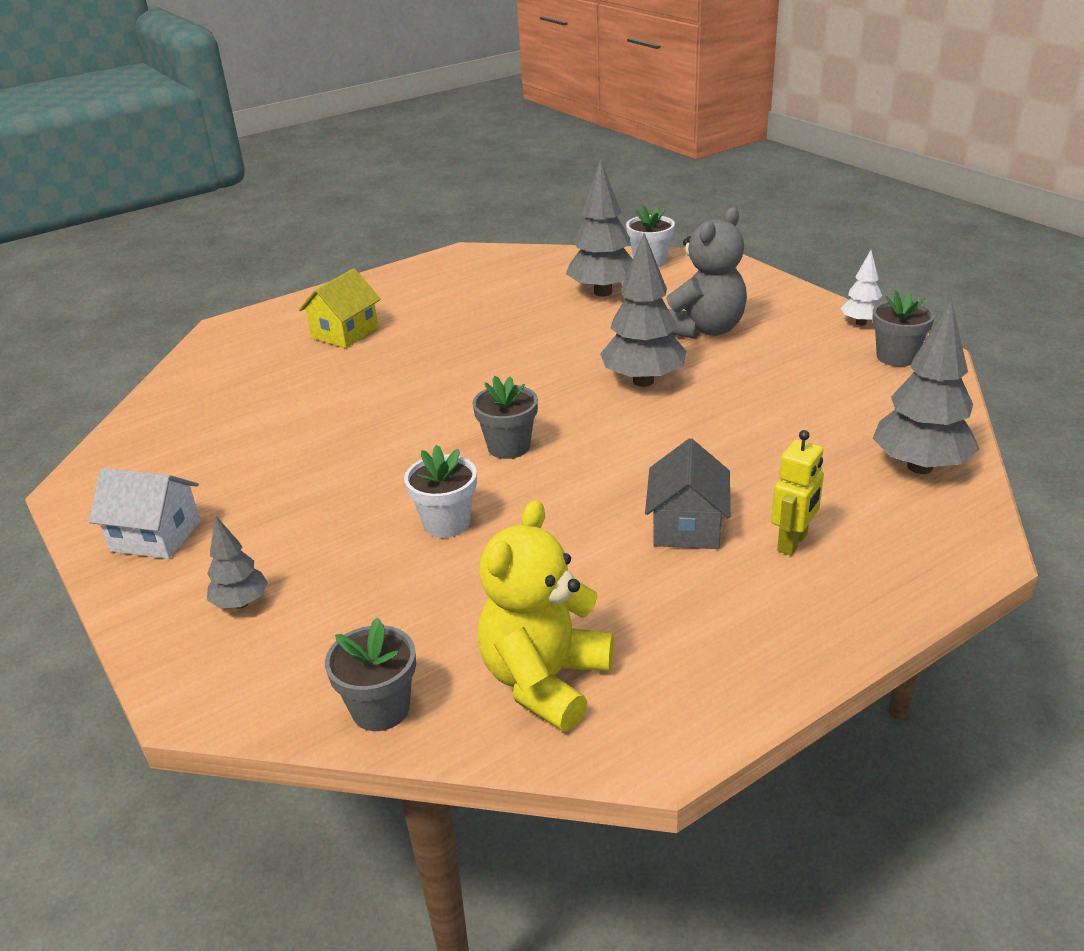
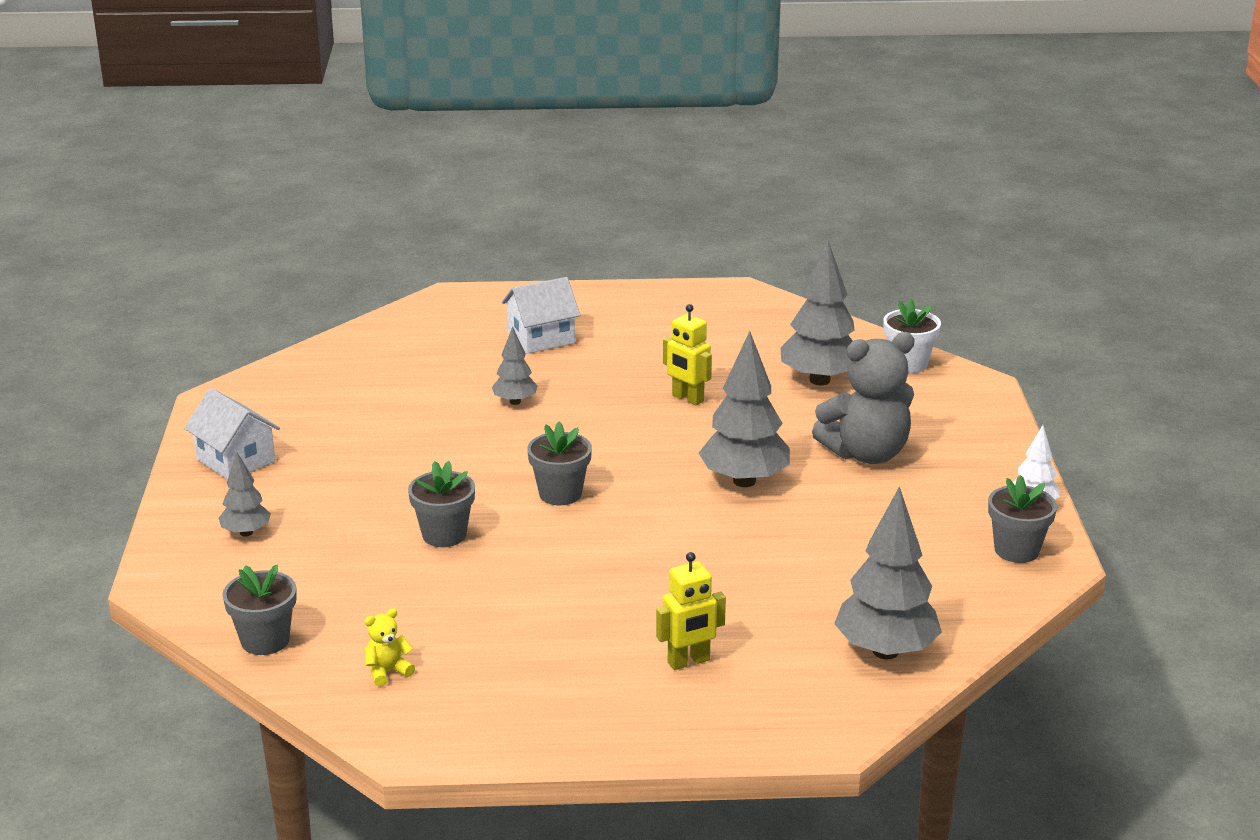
camera: 30 degrees right, 5 degrees down
yellow house [299,268,381,348] -> white house [502,277,580,354]
white flower pot [404,445,477,538] -> grey flower pot [408,461,475,547]
yellow teddy bear [478,500,614,732] -> yellow teddy bear [365,608,415,687], size x0.41
grey house [645,438,730,549] -> none
none -> grey tree [492,327,538,405]
none -> yellow robot [663,304,712,406]

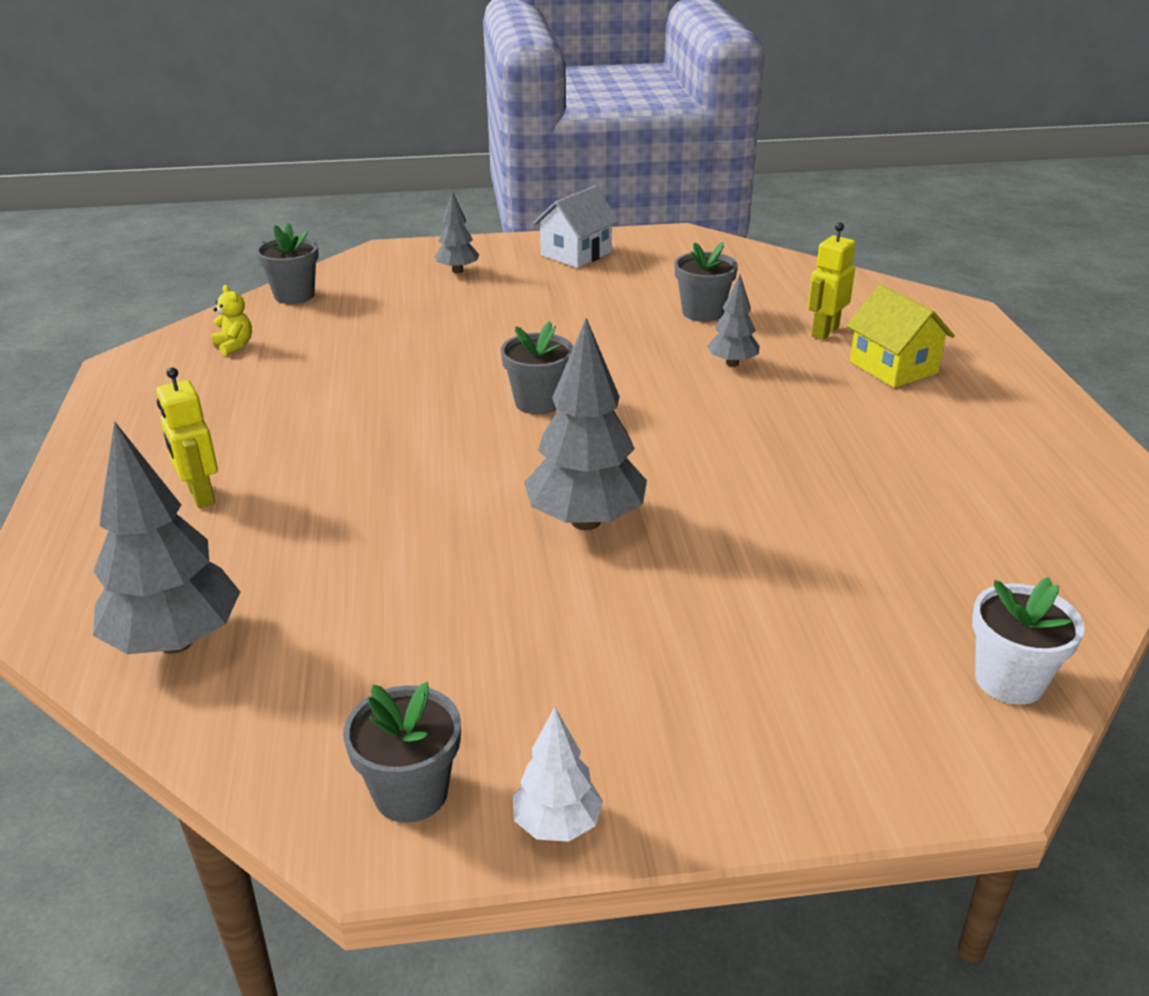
camera: 85 degrees right, 5 degrees up
grey flower pot [408,461,475,547] -> grey flower pot moved to [674,242,738,322]
white house [502,277,580,354] -> yellow house [846,285,955,388]
yellow robot [663,304,712,406] -> yellow robot moved to [808,222,856,340]
grey tree [780,240,855,385] -> none
grey teddy bear [812,332,915,464] -> none

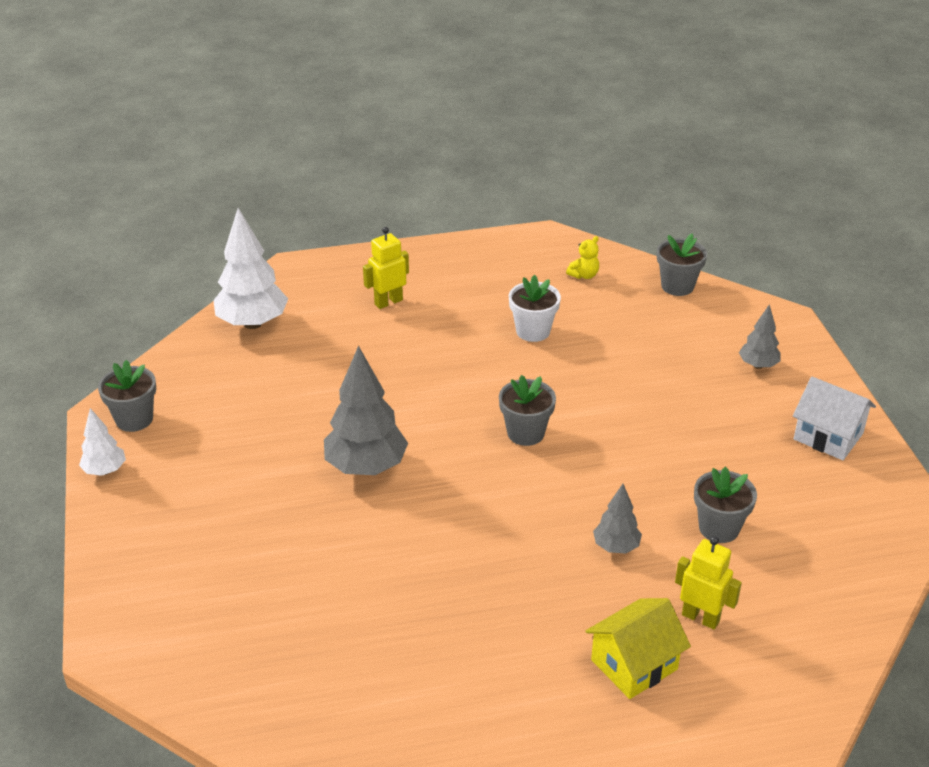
camera: 85 degrees right, 5 degrees up
grey tree [93,421,240,654] -> white tree [213,208,288,329]
white flower pot [972,577,1085,705] -> white flower pot moved to [509,275,561,342]

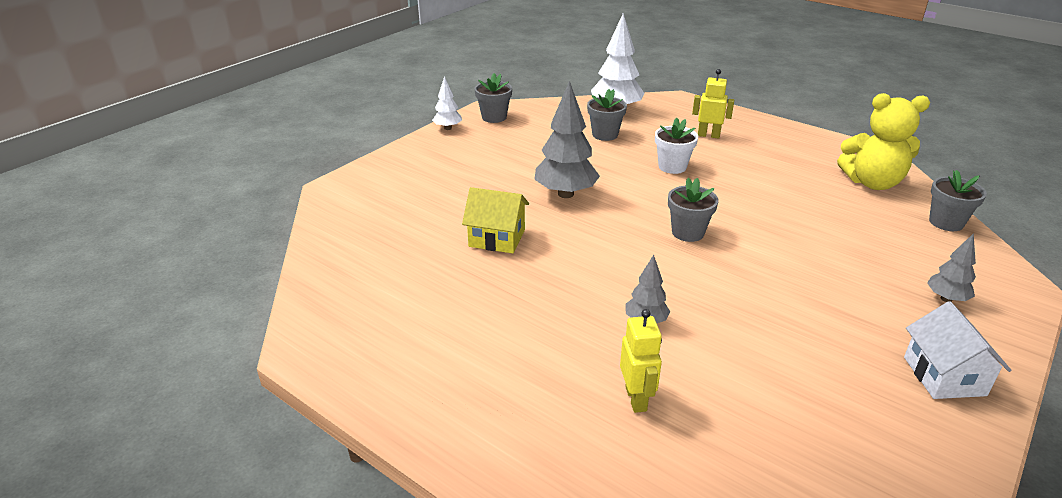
camera: 50 degrees right, 5 degrees down
white flower pot [509,275,561,342] -> white flower pot moved to [655,118,698,174]
yellow teddy bear [566,236,599,279] -> yellow teddy bear [837,93,930,190], size x2.42
yellow house [585,598,691,699] -> yellow house moved to [462,187,529,253]
grey flower pot [694,467,757,543] -> grey flower pot moved to [587,89,627,141]

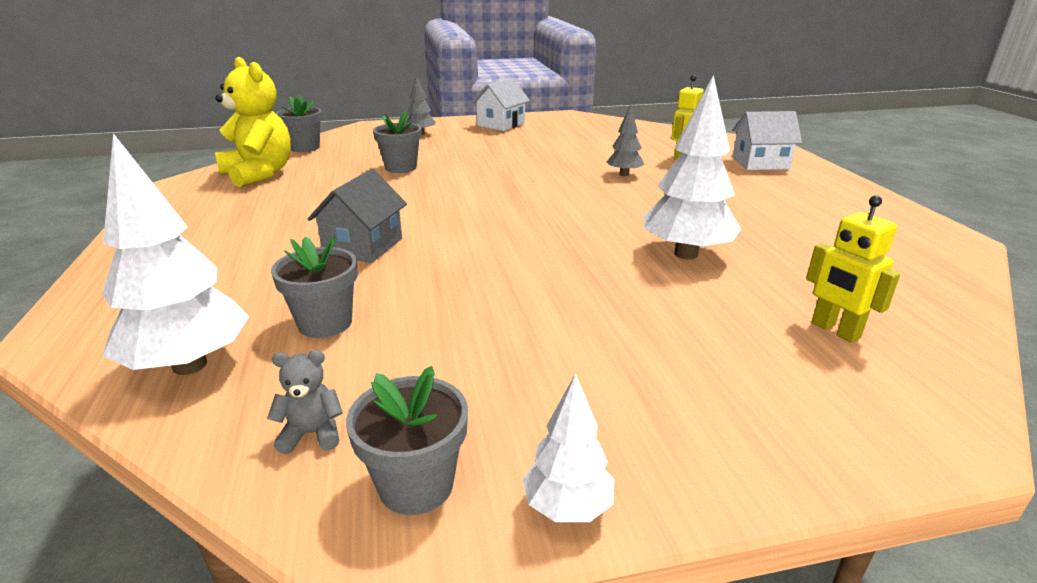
camera: 140 degrees left, 5 degrees down
yellow house [462,187,529,253] -> white tree [644,75,741,260]
grey tree [534,81,600,198] -> none
white flower pot [655,118,698,174] -> grey house [308,169,407,263]
grey flower pot [668,178,719,242] -> grey flower pot moved to [373,111,421,173]
yellow robot [692,69,734,139] -> yellow robot moved to [806,195,900,343]
none -> grey teddy bear [267,350,343,454]
none -> white house [732,111,802,170]

